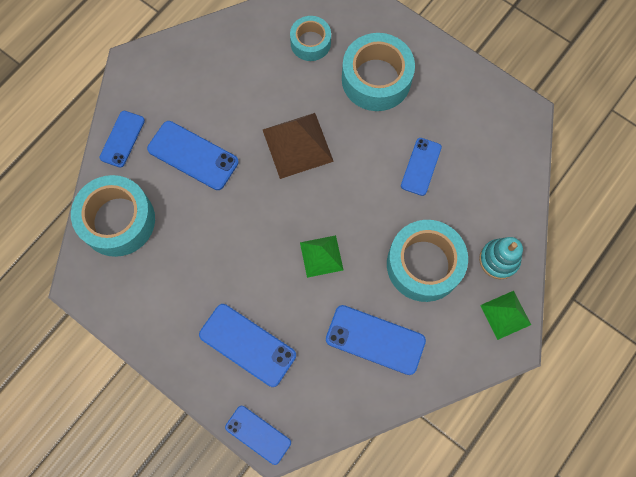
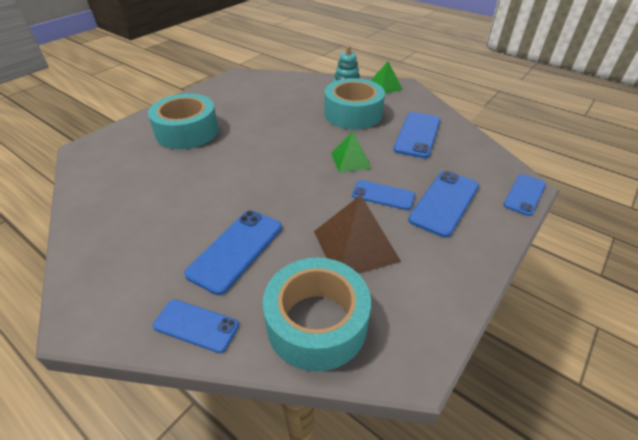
camera: 90 degrees left, 30 degrees down
brown pyramid [263,113,334,179] -> brown pyramid moved to [314,195,401,274]
turquoise tape [290,16,331,61] -> none
blue phone [401,138,442,196] -> blue phone moved to [352,180,415,210]

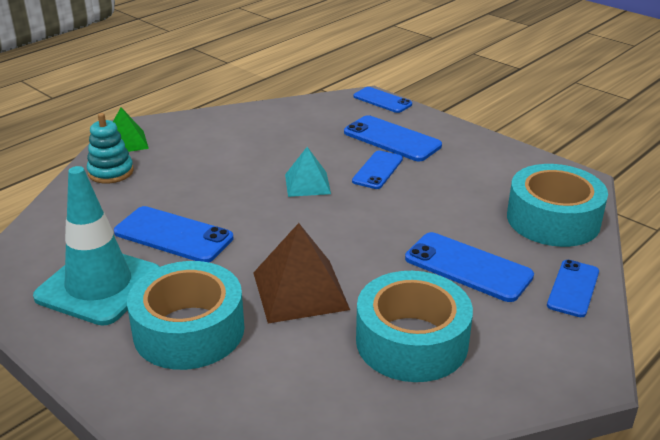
camera: 85 degrees left, 10 degrees down
brown pyramid [314,195,401,274] -> brown pyramid moved to [253,223,350,323]
turquoise tape [324,78,385,129] -> turquoise tape moved to [356,271,473,382]
green pyramid [331,132,371,172] -> turquoise pyramid [285,147,331,197]
blue phone [393,112,440,158] -> blue phone moved to [114,206,233,262]
none -> turquoise traffic cone [33,166,160,326]

